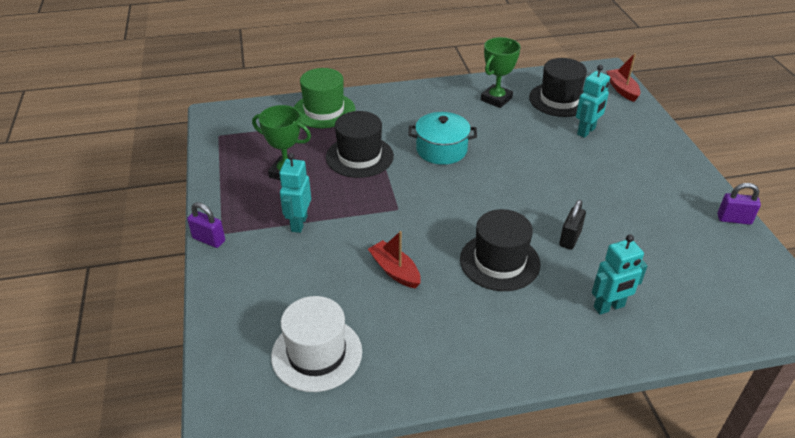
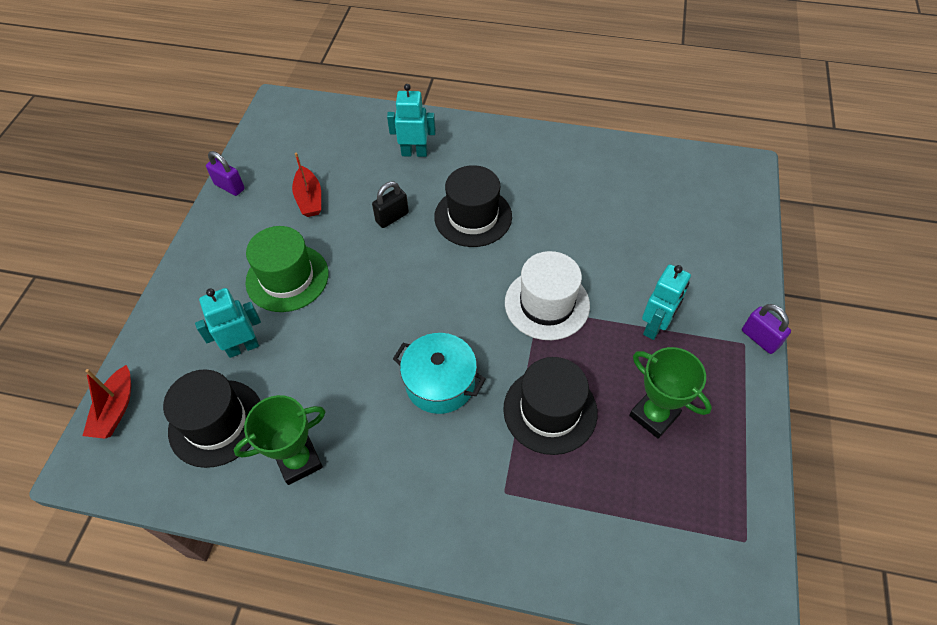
camera: 155 degrees left, 15 degrees up
white hat [271,296,362,392] -> white hat moved to [505,251,590,340]
green hat [294,68,356,128] -> green hat moved to [245,226,329,312]
red boat [368,231,421,288] -> red boat moved to [292,153,321,217]

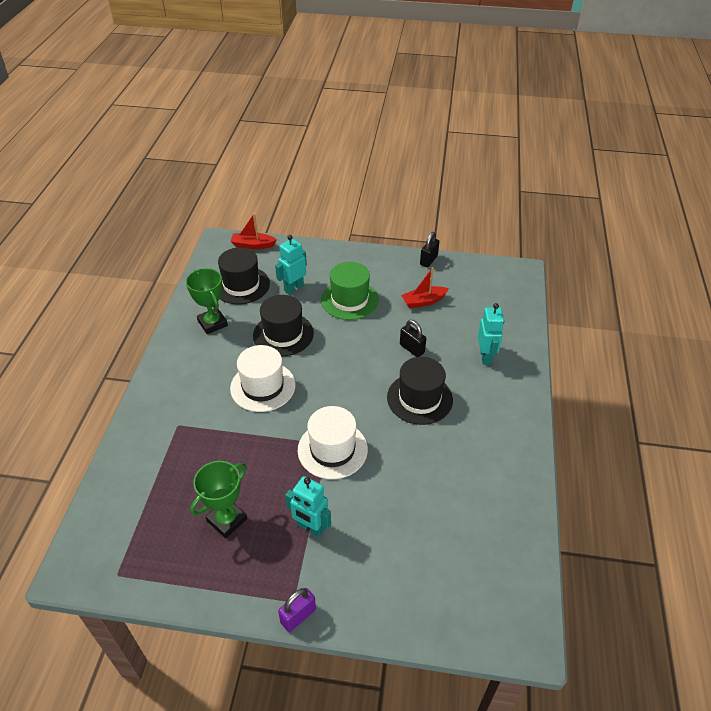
camera: 85 degrees right, 10 degrees down
turquoise robot [195,288,261,358] -> turquoise robot turned 105 degrees counterclockwise [275,235,307,294]
purple padlock [206,151,245,196] -> black padlock [420,232,439,267]
turquoise pot [393,333,486,414] -> white hat [230,345,296,412]
black hat [503,357,598,455] -> black hat moved to [253,295,314,356]

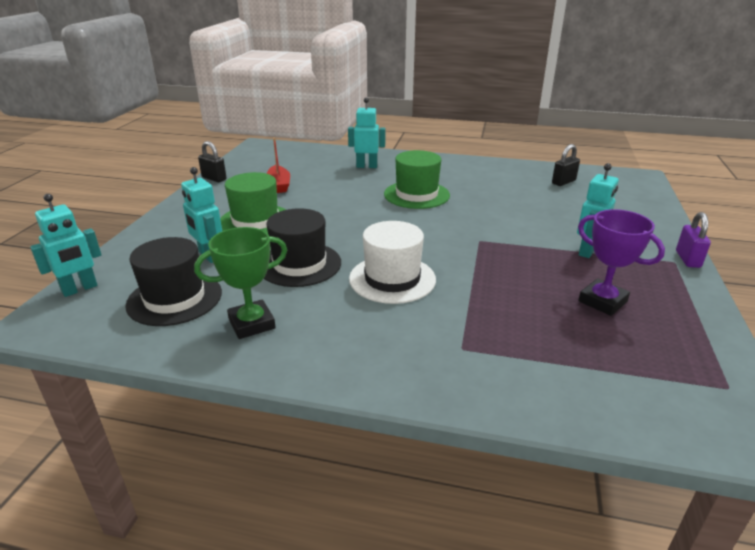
camera: 85 degrees left, 15 degrees down
green trophy [190,461,247,538] -> purple trophy [578,209,665,316]
red boat [231,213,277,249] -> turquoise robot [30,194,101,297]
purple padlock [278,588,316,632] -> purple padlock turned 45 degrees clockwise [676,212,711,268]
white hat [298,406,368,479] -> none
black hat [387,357,453,425] -> green hat [384,150,450,209]
black padlock [400,320,426,357] -> black padlock moved to [552,144,580,186]

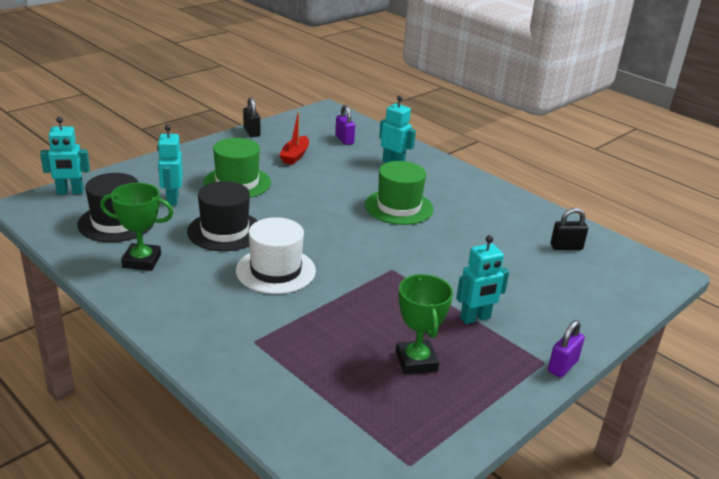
camera: 30 degrees right, 0 degrees up
purple trophy [578,209,665,316] -> green trophy [396,274,453,374]
none -> purple padlock [335,105,355,145]

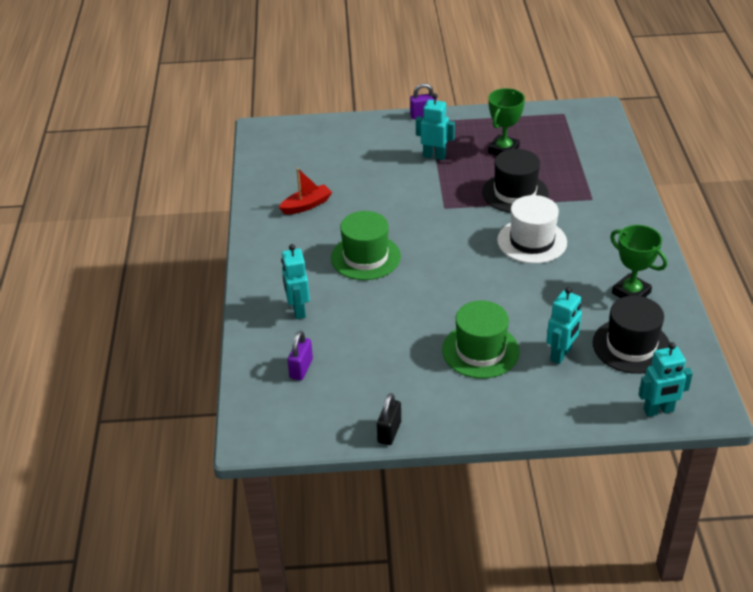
camera: 135 degrees left, 10 degrees up
turquoise robot [40,117,90,194] -> turquoise robot turned 135 degrees clockwise [639,342,693,417]
black hat [187,181,258,251] -> black hat moved to [482,149,549,213]
red boat [279,111,309,165] -> red boat moved to [279,168,332,214]
black padlock [551,208,588,250] -> none

